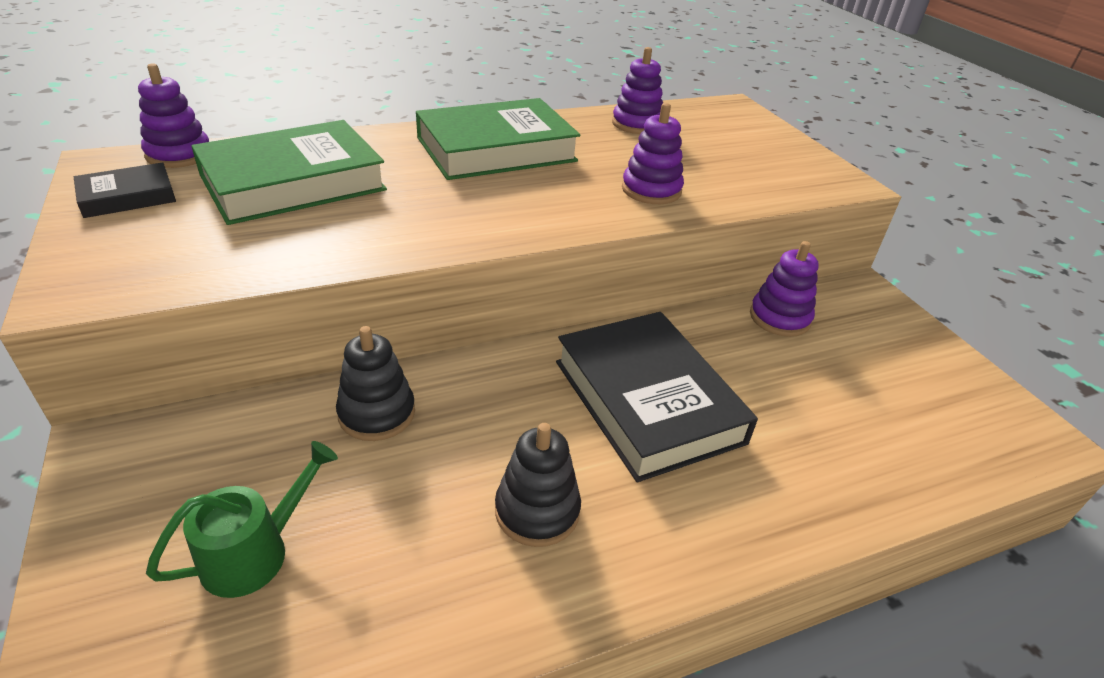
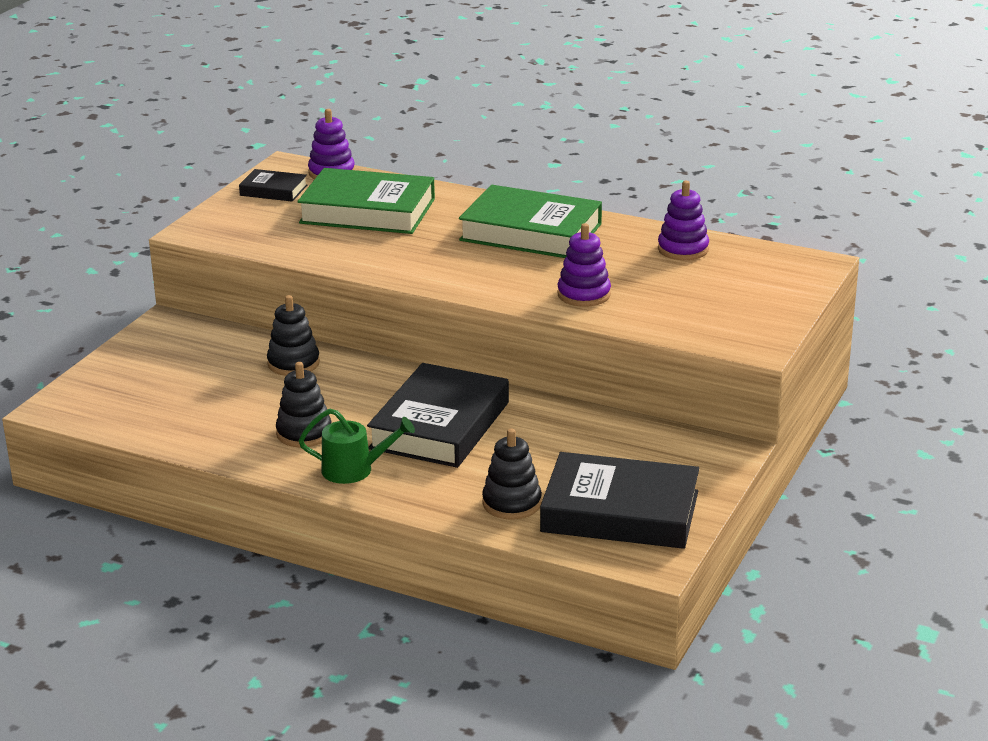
camera: 50 degrees right, 10 degrees down
green watering can [146,441,338,598] -> green watering can moved to [299,408,415,484]
purple stacking toy [750,241,819,337] -> none
none -> black stacking toy [482,429,542,520]
none -> black book [540,452,700,549]

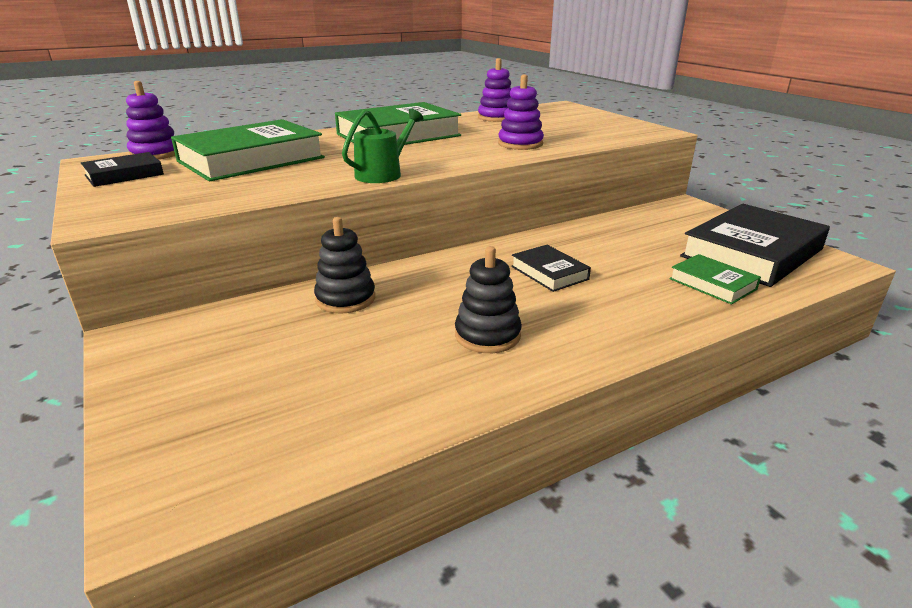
camera: 55 degrees left, 0 degrees up
green watering can [299,408,415,484] -> green watering can moved to [342,108,424,183]
black book [367,363,509,468] -> black book [511,245,591,292], size x0.50
black stacking toy [482,429,542,520] -> green book [669,254,761,304]

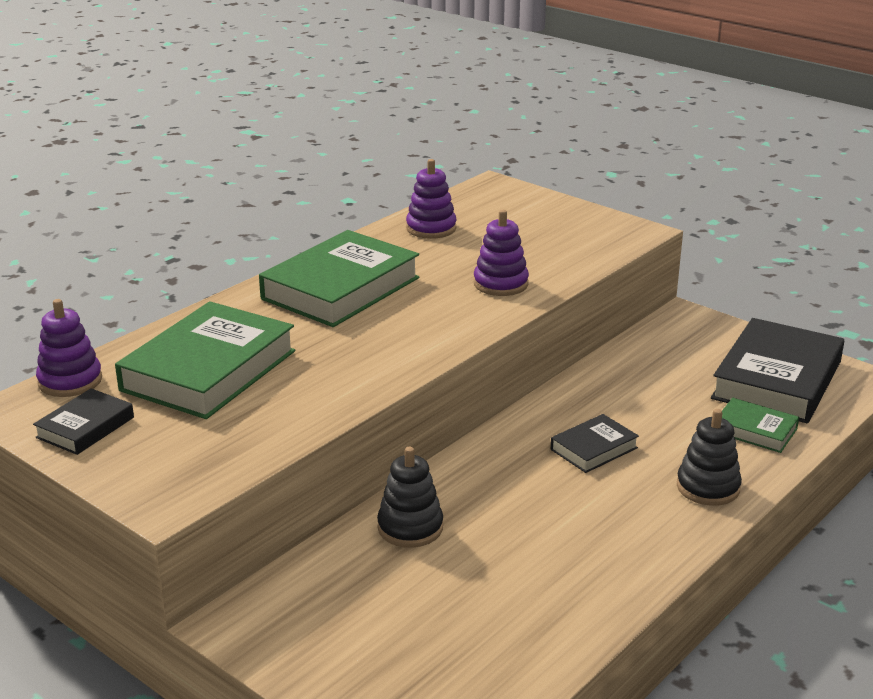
camera: 20 degrees left, 0 degrees up
green watering can [342,108,424,183] -> none
black stacking toy [455,246,522,353] -> black stacking toy moved to [677,409,742,506]
black book [511,245,591,292] -> black book turned 75 degrees counterclockwise [551,414,639,473]

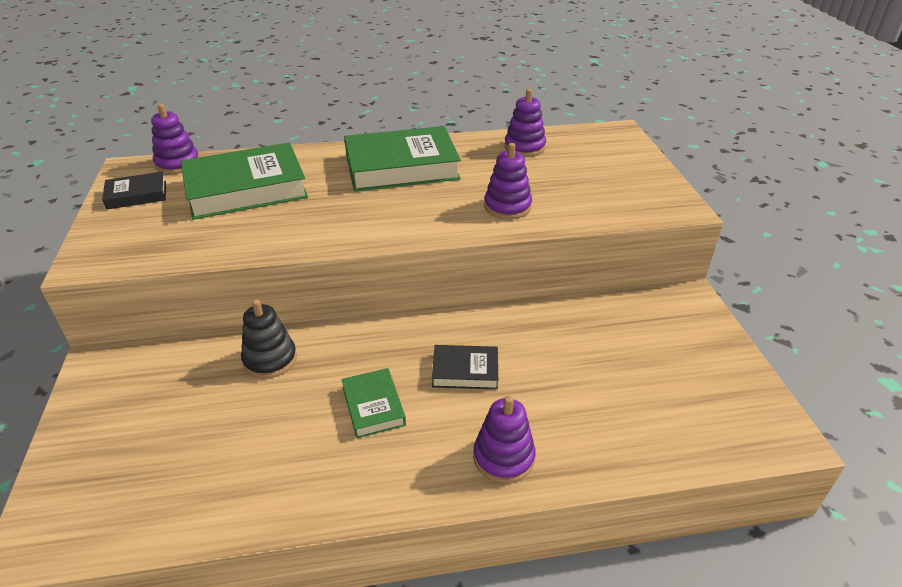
camera: 40 degrees right, 10 degrees up
black stacking toy [677,409,742,506] -> purple stacking toy [473,395,536,483]
black book [711,318,844,423] -> none
green book [722,398,799,453] -> green book moved to [342,368,406,438]

